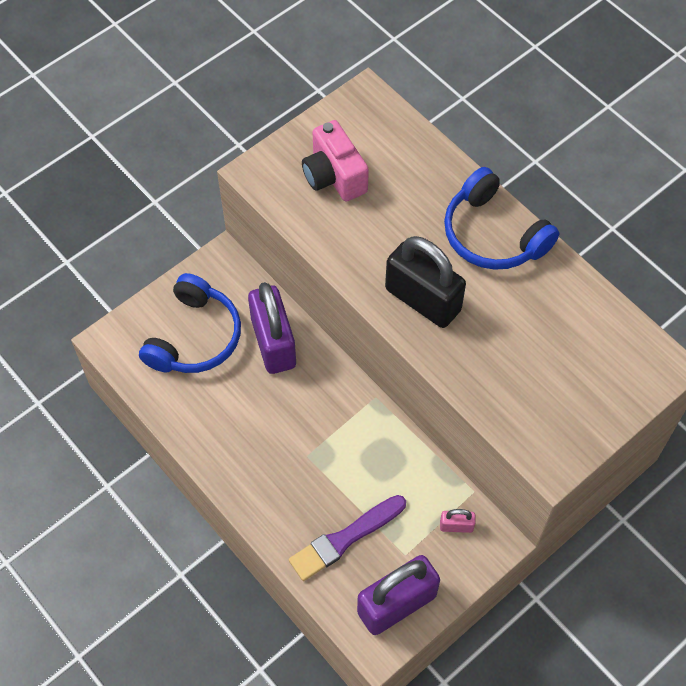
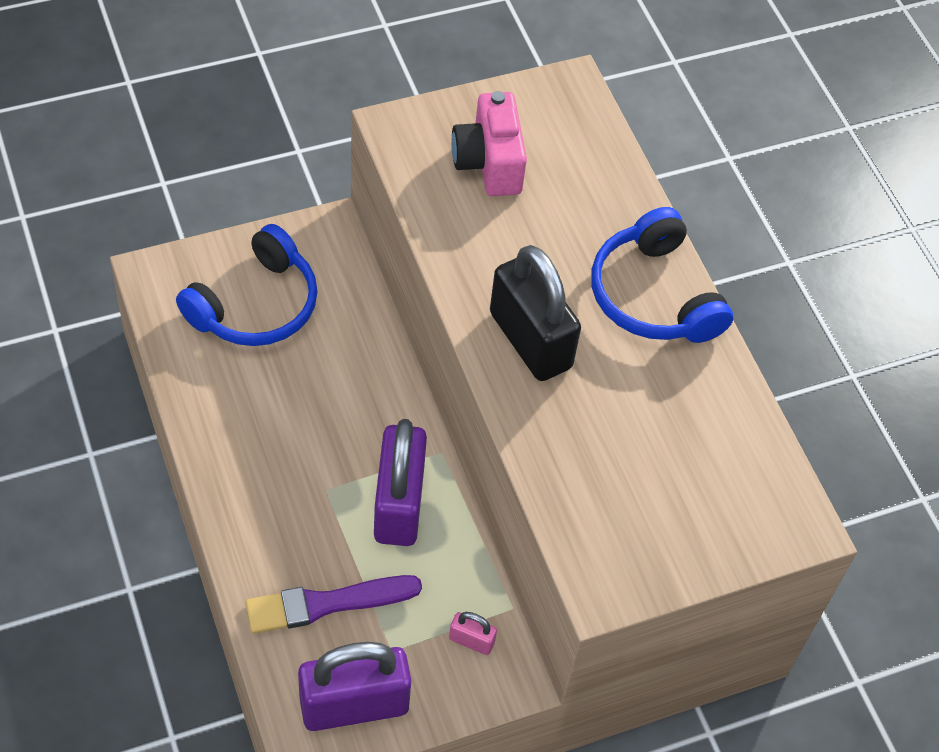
camera: 15 degrees right, 5 degrees down
purple padlock [248,282,296,374] -> purple padlock moved to [374,419,427,546]

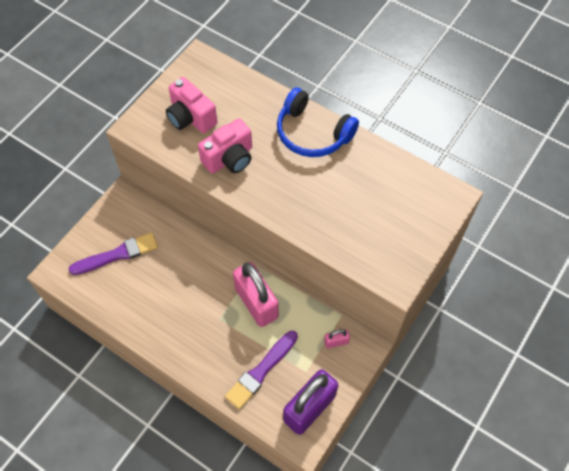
camera: 30 degrees left, 5 degrees up
blue headphones [176,224,318,346] -> purple brush [69,232,158,275]
purple padlock [374,419,427,546] -> pink padlock [233,262,279,327]
black padlock [490,245,581,381] -> none
none -> pink camera [198,119,252,174]

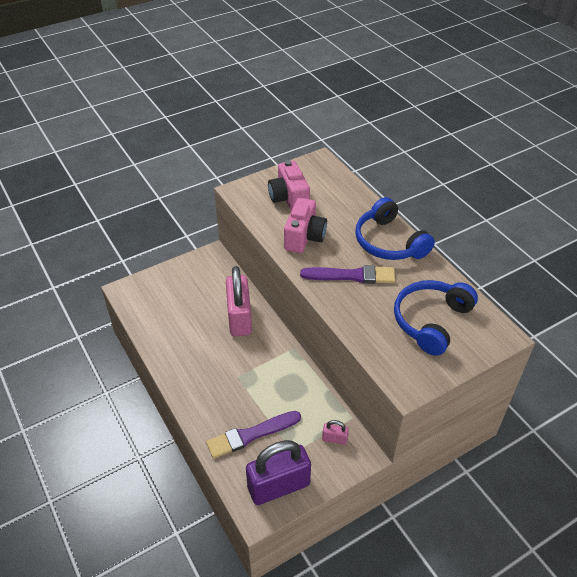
camera: 25 degrees right, 15 degrees down
purple brush [69,232,158,275] -> purple brush moved to [300,265,395,284]
pink camera [198,119,252,174] -> pink camera turned 60 degrees counterclockwise [284,198,327,253]
pink padlock [233,262,279,327] -> pink padlock moved to [226,266,252,336]
none -> blue headphones [394,280,478,356]

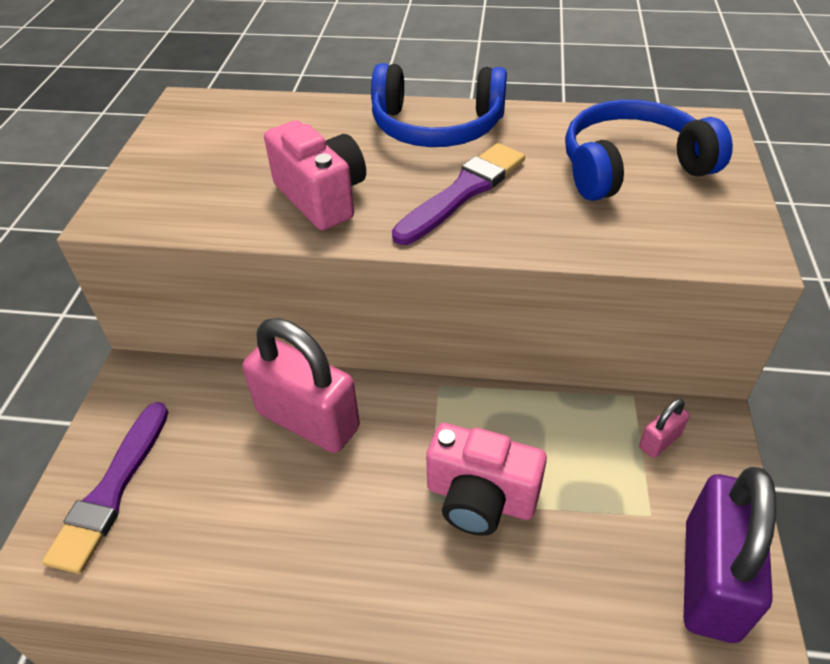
camera: 50 degrees left, 0 degrees up
purple brush [206,411,301,459] -> purple brush moved to [42,402,169,574]
pink camera [268,160,310,211] -> pink camera moved to [426,423,547,536]
blue headphones [394,280,478,356] -> blue headphones turned 90 degrees clockwise [565,100,733,201]

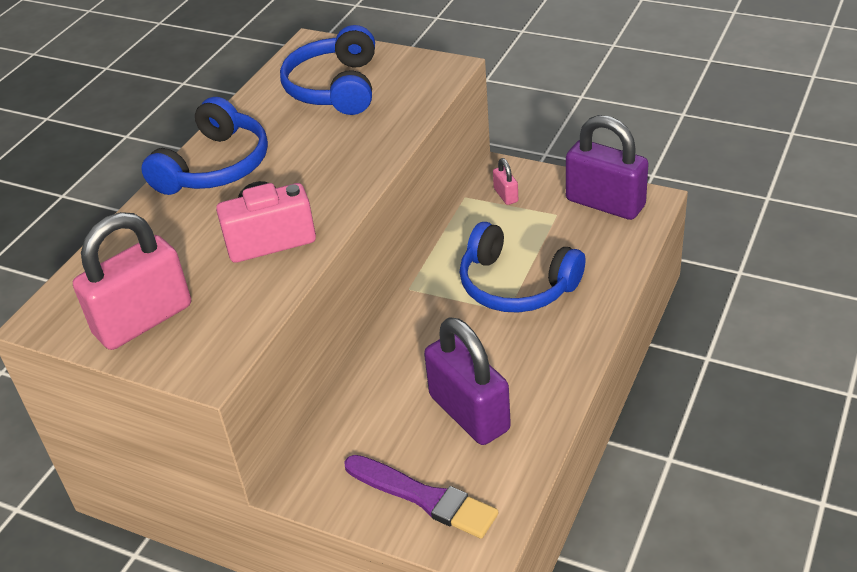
camera: 70 degrees left, 5 degrees down
pink padlock [242,318,360,453] -> pink padlock moved to [73,212,191,350]
purple brush [392,143,525,245] -> none
pink camera [426,423,547,536] -> blue headphones [460,222,585,313]
none -> purple padlock [424,317,511,445]

